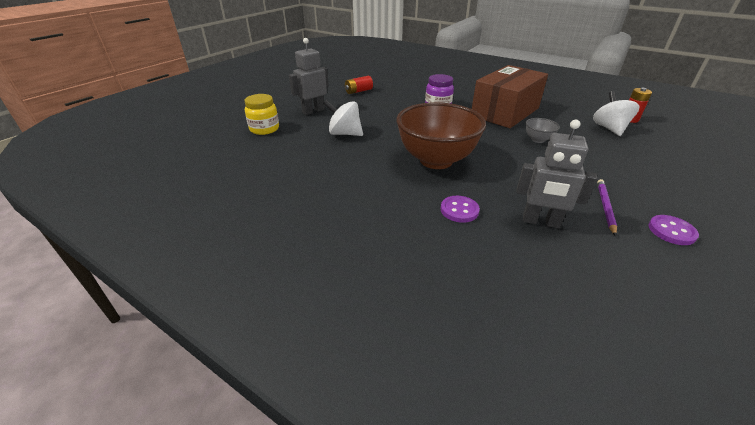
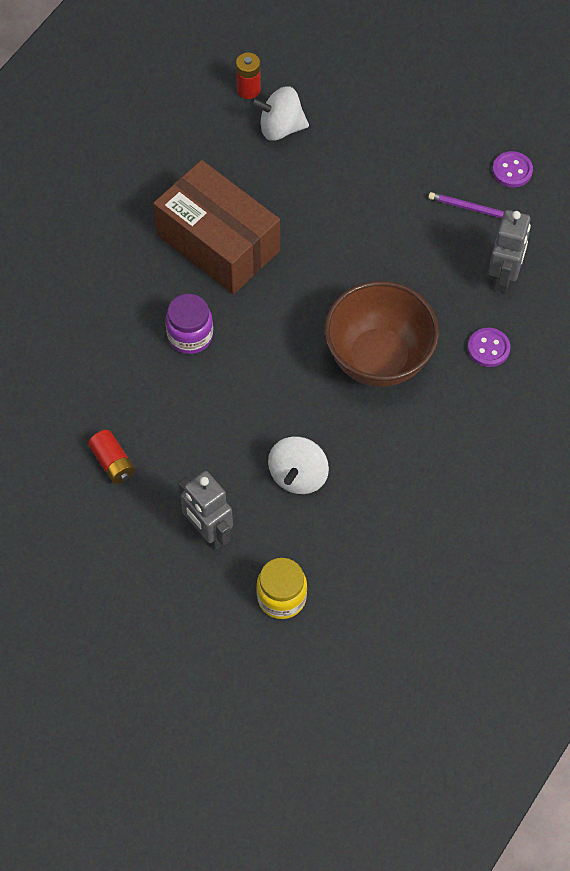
camera: 90 degrees left, 25 degrees up
grey bowl [526,118,560,143] -> none

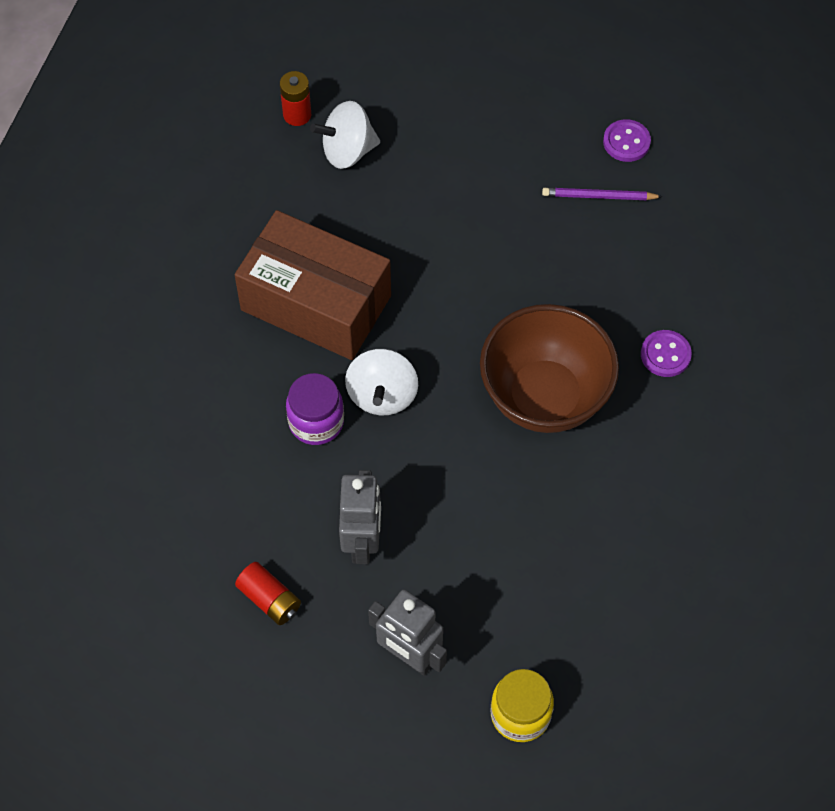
camera: 15 degrees left, 0 degrees up
white spinning top [268,436,329,494] -> white spinning top moved to [345,349,418,415]
grey robot [489,210,531,293] -> grey robot moved to [339,470,381,564]

